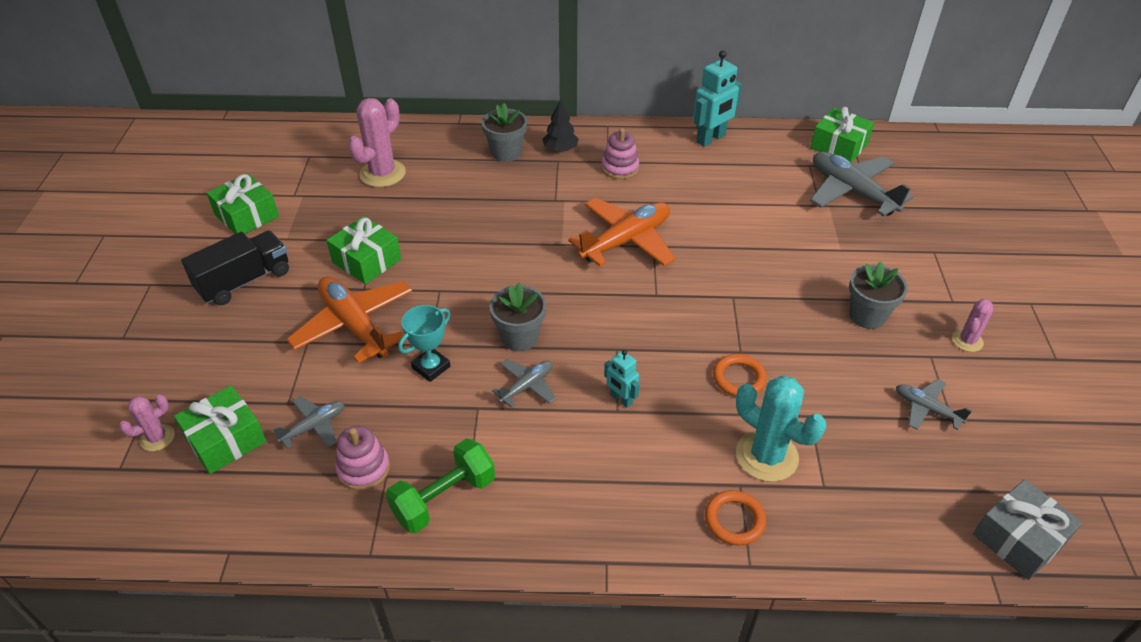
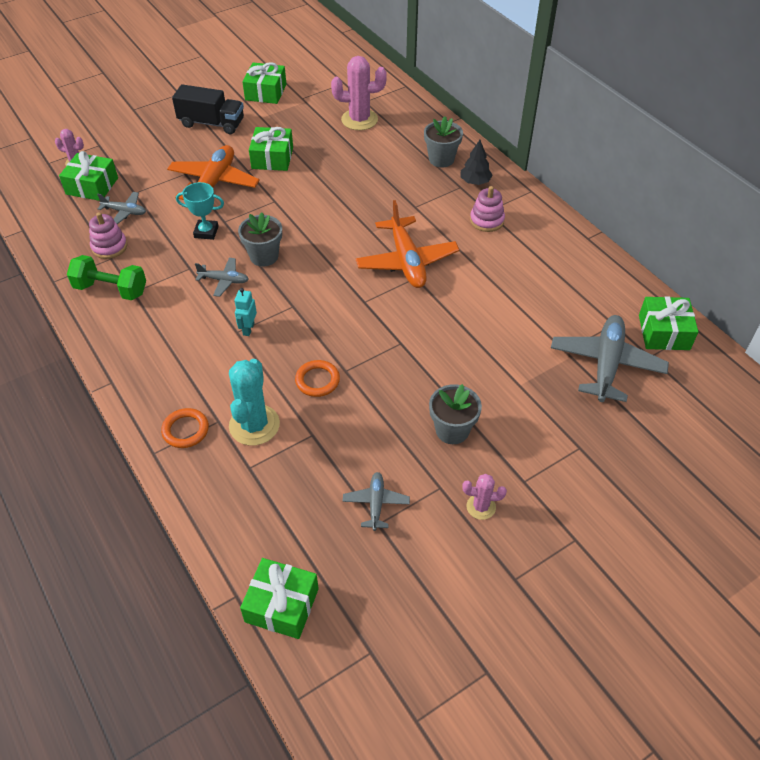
camera: 55 degrees right, 5 degrees up
orange plane [568,198,675,267] -> orange plane turned 60 degrees clockwise [356,200,459,288]
turquoise robot [693,50,742,147] -> none
grey gift [973,479,1082,580] -> green gift [240,558,319,639]

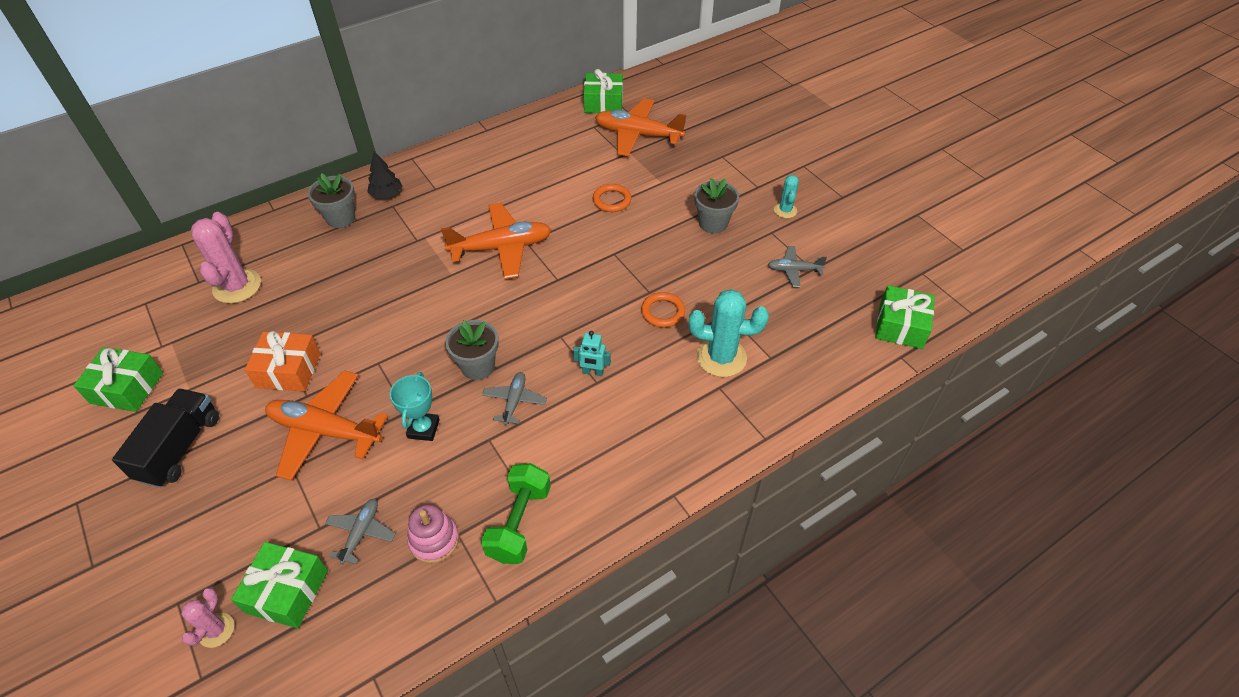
camera: 90 degrees left, 0 degrees up
orange ring [161,408,209,448] -> orange ring moved to [593,184,632,212]
green gift [249,127,293,171] -> orange gift [245,331,321,391]
pink cactus [463,474,507,520] -> turquoise cactus [774,175,799,218]
pink stacking toy [470,186,505,232] -> none
grey plane [551,315,669,402] -> orange plane [595,98,686,156]

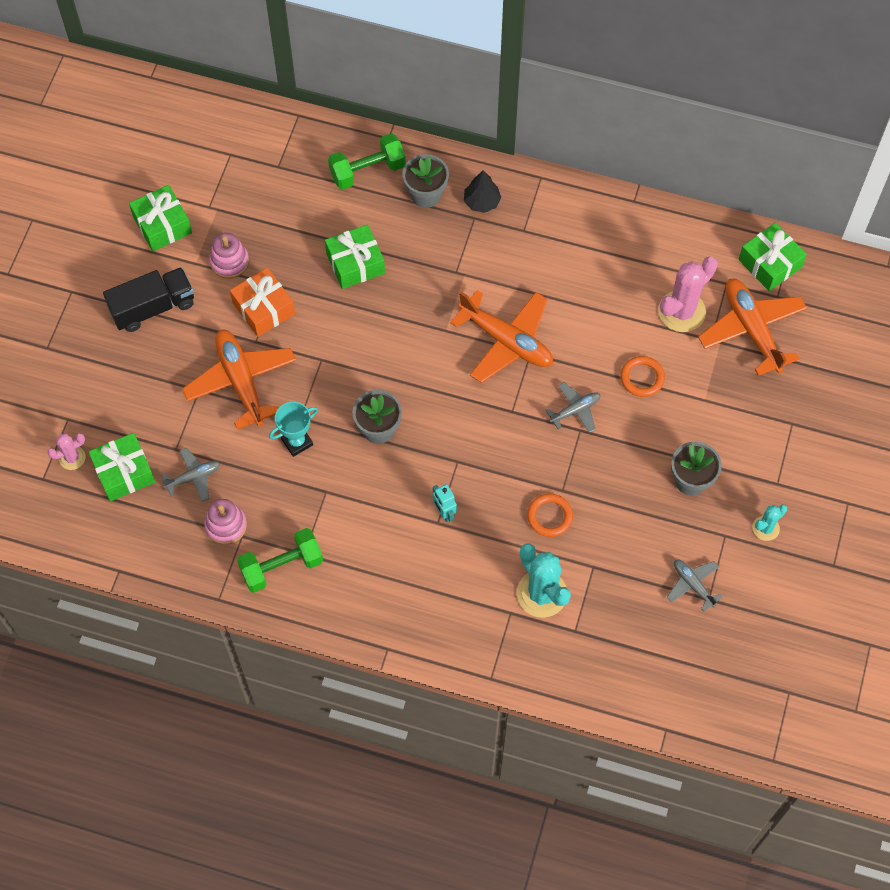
camera: 50 degrees right, 15 degrees up
pink cactus [191,212,261,303] -> pink cactus moved to [658,256,718,332]
grey plane [482,372,547,425] -> grey plane moved to [546,382,601,433]
green gift [875,285,935,349] -> green gift moved to [325,224,385,289]
none -> pink stacking toy [209,233,249,279]
none -> green dumbbell [328,133,406,190]

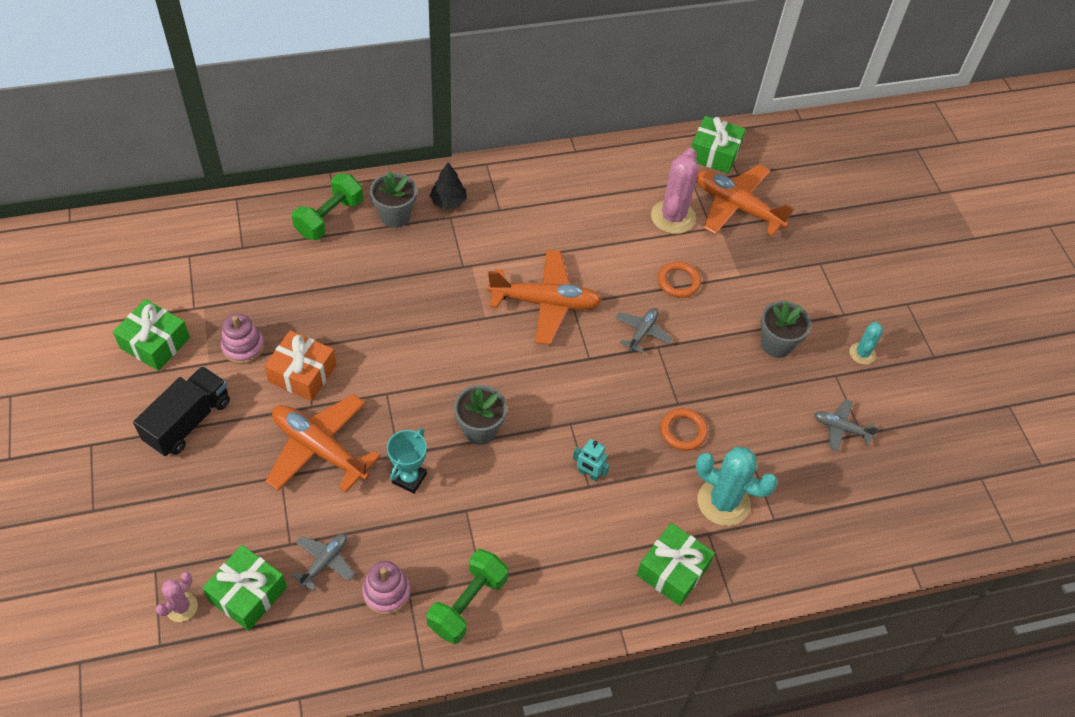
camera: 35 degrees left, 10 degrees down
green gift [325,224,385,289] -> green gift moved to [637,523,715,606]

